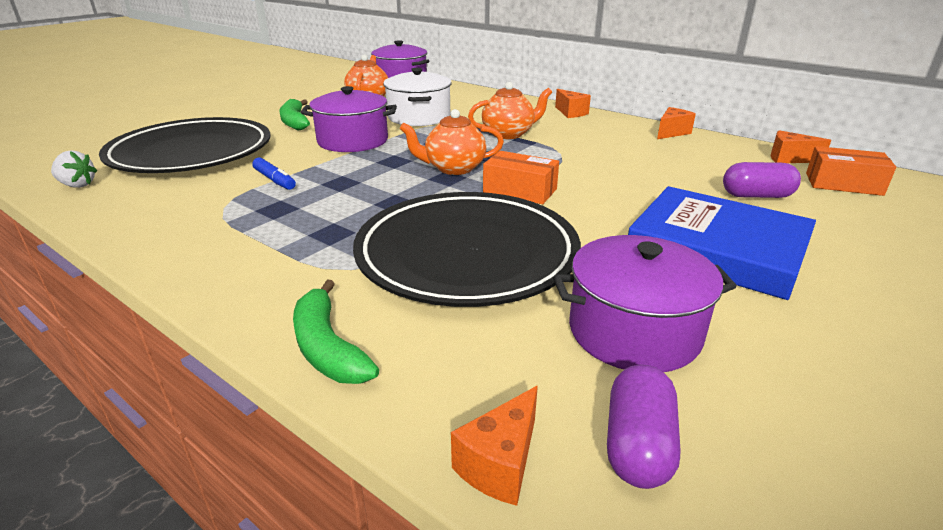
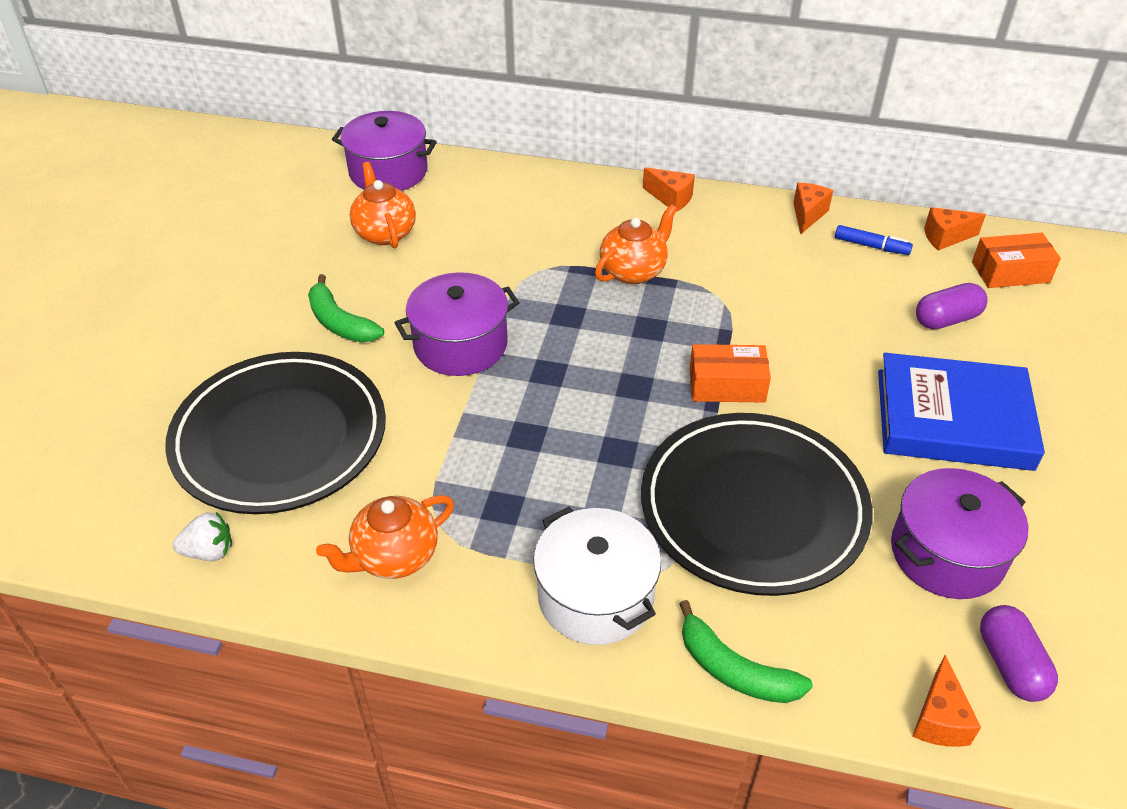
camera: 25 degrees left, 15 degrees up
blue marker [252,157,296,190] -> blue marker moved to [835,225,913,255]
white pot [383,68,452,126] -> white pot moved to [533,507,661,645]
orange teapot [400,109,504,175] -> orange teapot moved to [316,495,454,579]

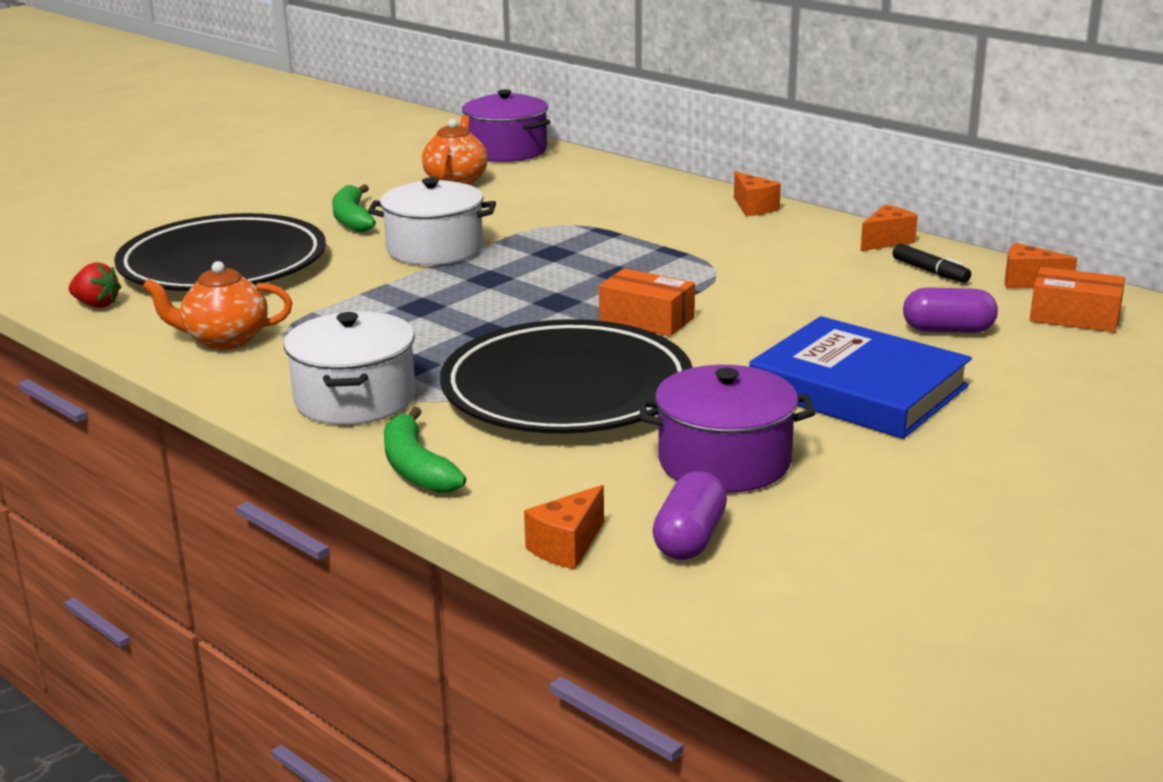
camera: 30 degrees right, 20 degrees down
white strawberry [173,512,232,561] -> red strawberry [69,262,121,308]
purple pot [395,272,520,376] -> white pot [368,177,496,265]
orange teapot [595,204,677,284] -> none
blue marker [835,225,913,255] -> black marker [893,244,971,283]

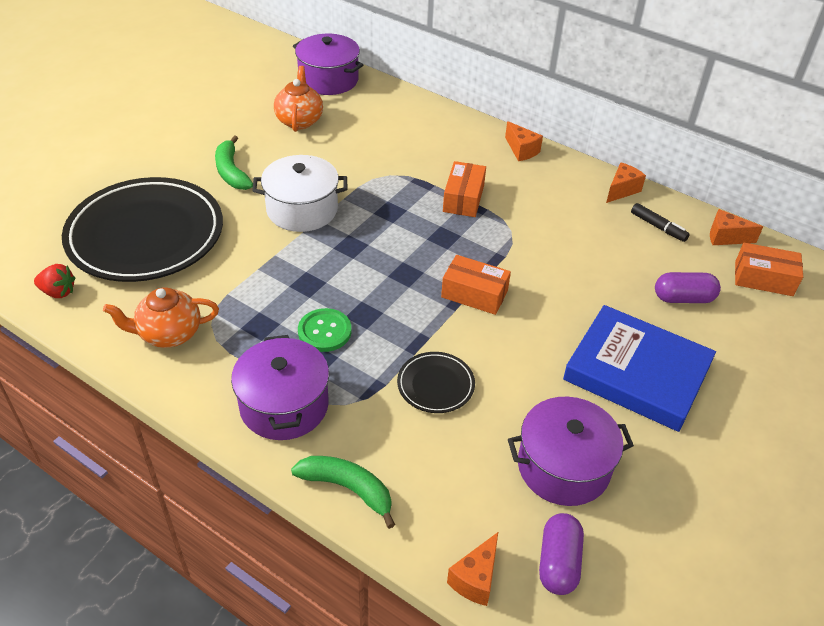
camera: 10 degrees left, 20 degrees up
white pot [284,311,416,425] -> purple pot [231,335,329,440]
green banana [384,407,466,493] -> green banana turned 150 degrees clockwise [291,456,395,529]
black plate [440,319,693,434] -> black plate [397,352,475,413], size x0.43
none -> green button [298,308,352,352]
none -> orange box [443,161,486,217]

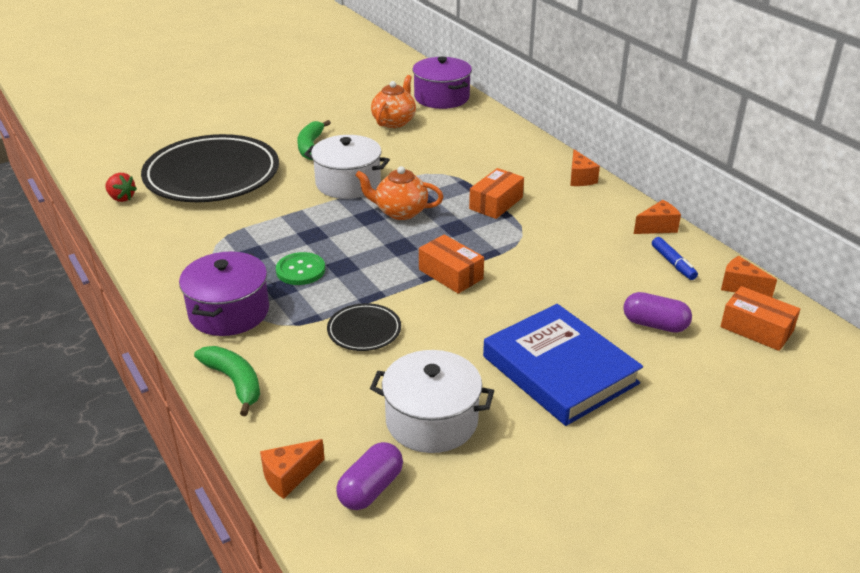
camera: 25 degrees right, 10 degrees down
orange teapot [103,288,219,348] -> orange teapot moved to [355,166,443,220]
purple pot [508,397,634,506] -> white pot [370,350,494,453]
black marker [631,203,690,242] -> blue marker [652,237,698,280]

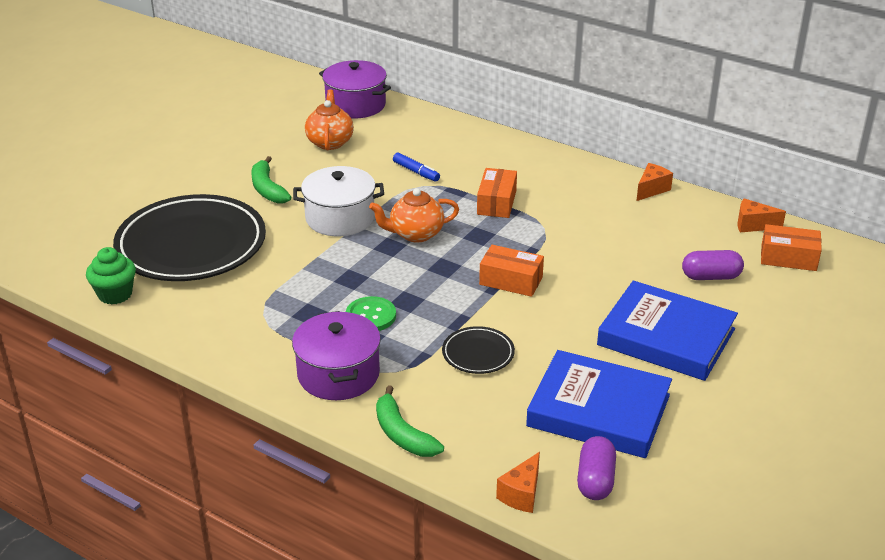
camera: 25 degrees left, 0 degrees up
red strawberry [105,173,137,202] -> green cupcake [86,247,136,304]
green banana [194,346,260,416] -> green banana turned 150 degrees counterclockwise [376,385,444,457]
white pot [370,350,494,453] -> blue book [526,350,672,458]
orange cheese [570,149,600,186] -> none
blue marker [652,237,698,280] -> blue marker moved to [393,153,440,182]

